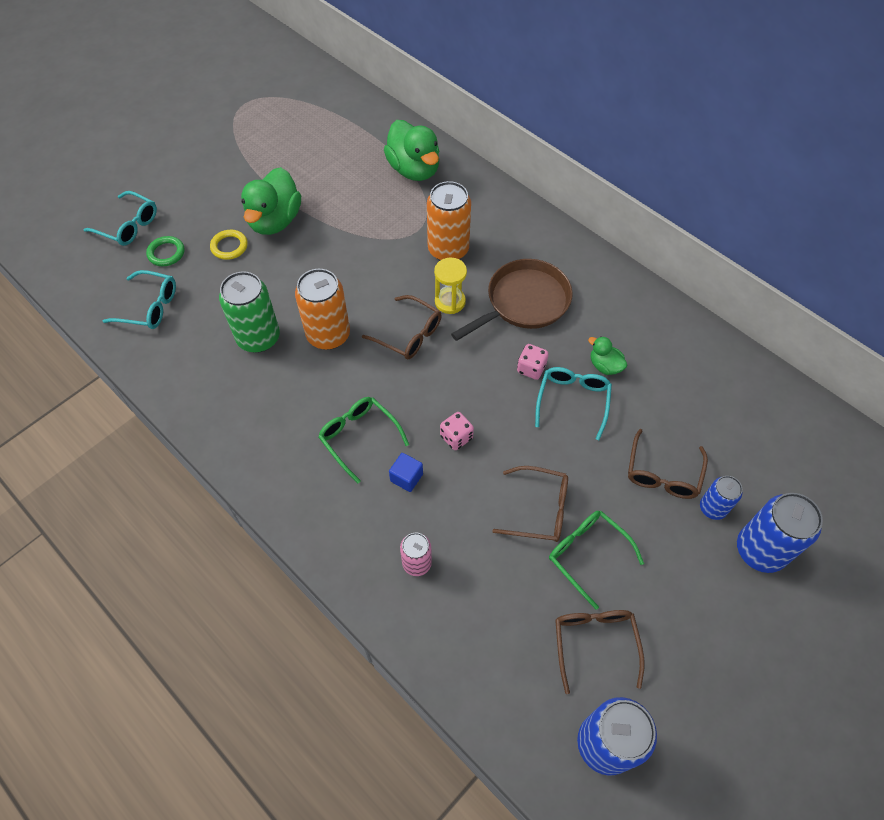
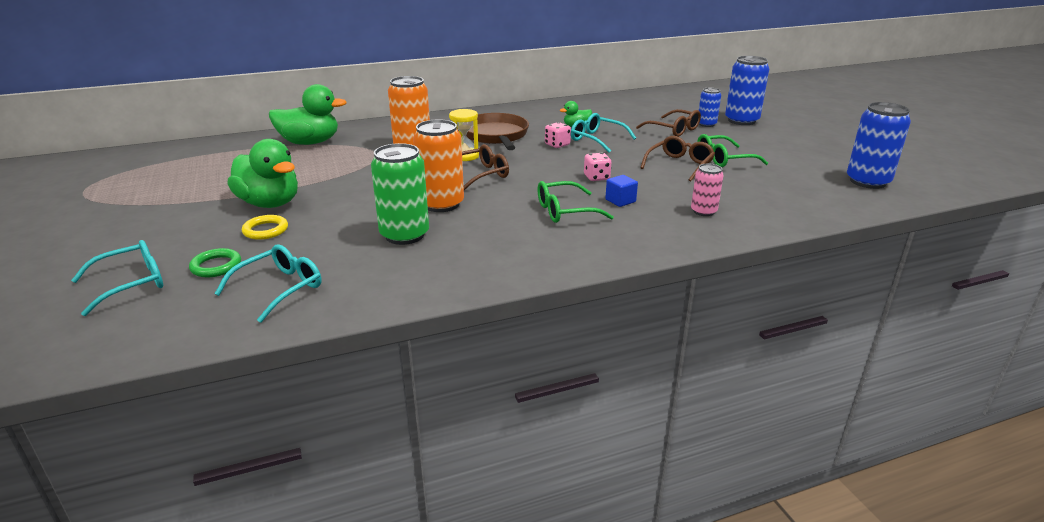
camera: 65 degrees left, 30 degrees down
brown glasses [555,610,645,694] -> none

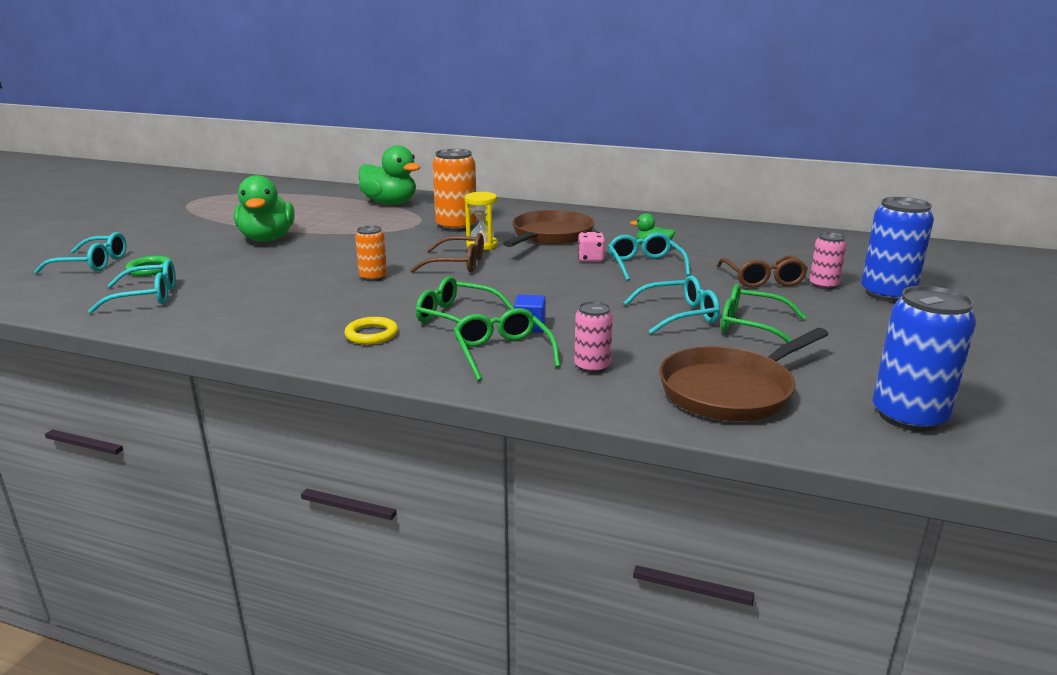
camera: 40 degrees right, 5 degrees down
yellow ring [242,215,288,240] -> yellow ring moved to [344,317,398,345]
green can [371,143,429,245] -> none
orange can [413,119,464,212] -> orange can [355,225,387,281], size x0.57
pink dice [584,153,612,181] -> none
brown glasses [640,136,715,181] -> turquoise glasses [623,275,720,334]
blue can [699,88,721,127] -> pink can [809,232,847,290]
none -> green glasses [453,308,561,381]
none -> brown pan [659,328,828,421]

